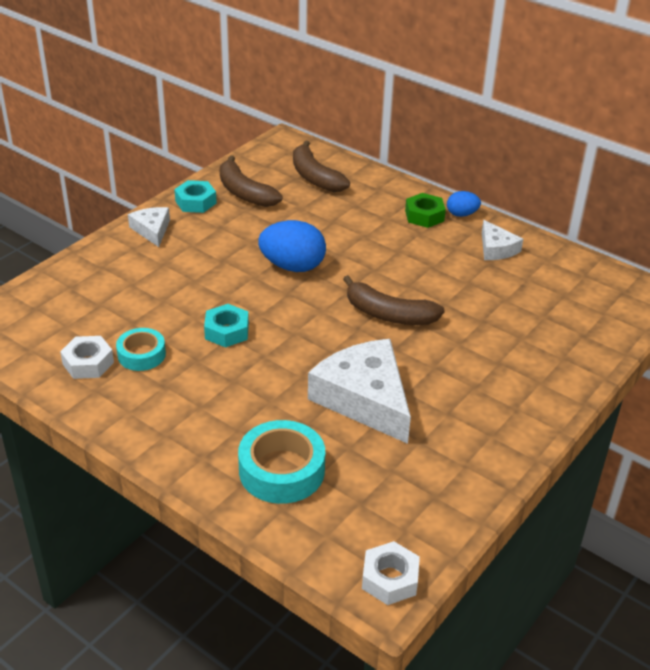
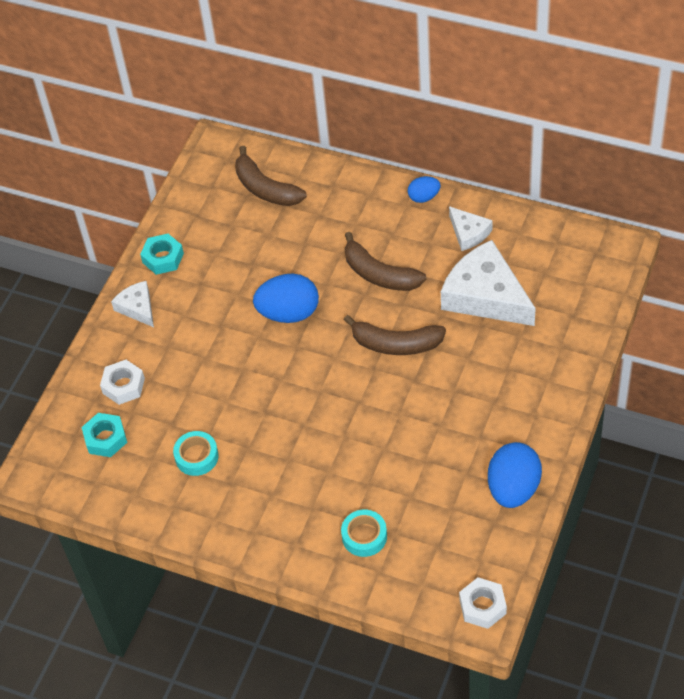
camera: 10 degrees left, 15 degrees up
white nut [60,336,114,379] -> white nut moved to [100,360,145,405]
turquoise nut [204,304,249,348] -> turquoise nut moved to [82,413,127,457]
brown banana [219,155,282,207] -> brown banana moved to [345,232,426,291]
turquoise tape [238,420,325,504] -> turquoise tape [341,510,387,557], size x0.62
white cheese [308,339,411,444] -> white cheese moved to [441,240,536,326]
green nut [405,193,446,228] -> none
none -> blue egg [488,442,542,508]

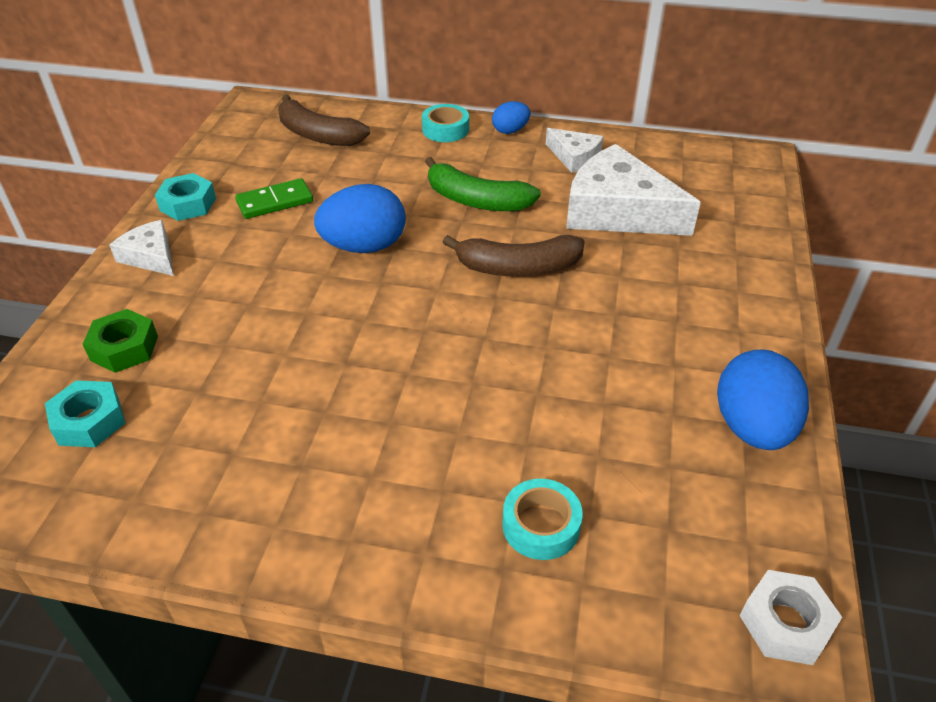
camera: 15 degrees left, 10 degrees down
white nut [100,360,145,405] -> green nut [83,309,158,373]
turquoise tape [173,431,219,476] -> turquoise tape moved to [422,104,469,142]
brown banana [345,232,426,291] -> green banana [425,157,541,211]
none -> green domino [235,178,313,219]

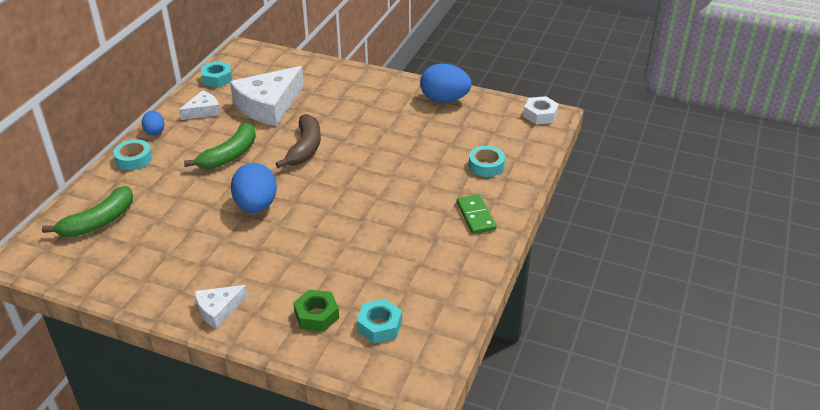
camera: 80 degrees left, 5 degrees down
turquoise nut [155,173,216,221] -> turquoise nut moved to [201,61,232,88]
green domino [235,178,313,219] -> green domino moved to [457,194,497,234]
brown banana [278,94,370,146] -> green banana [42,186,133,237]

